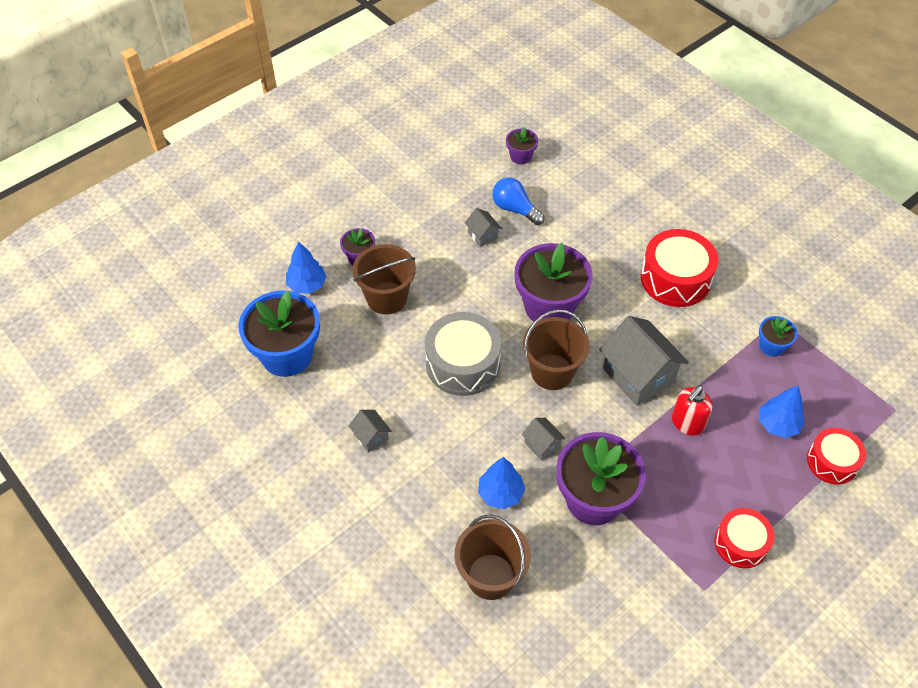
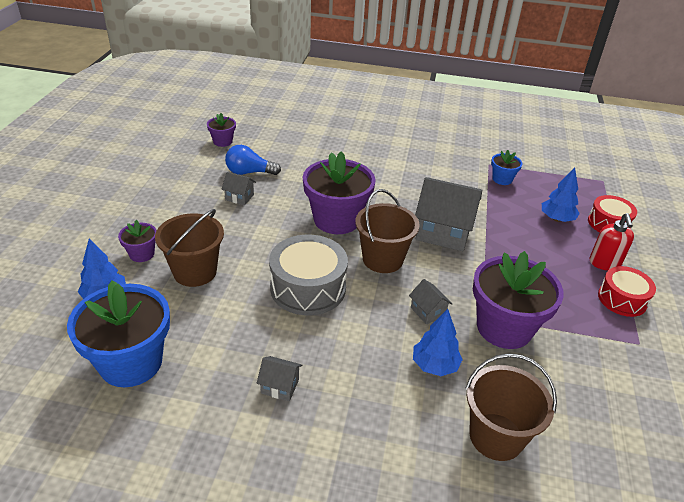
camera: 40 degrees left, 15 degrees down
grey house [522,418,566,461] -> grey house turned 45 degrees clockwise [409,279,452,324]
red drum [641,229,718,307] -> none
red soap dispenser [672,386,713,436] -> red soap dispenser moved to [589,213,634,271]

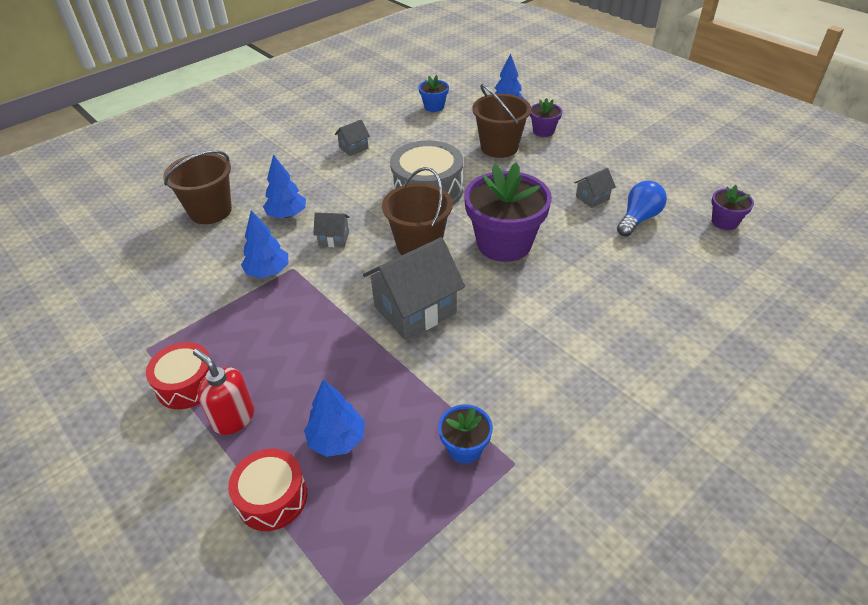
camera: 130 degrees right, 5 degrees up
blue flower pot [67,280,170,387] -> blue flower pot [419,75,449,112], size x0.48
purple flower pot [473,251,564,349] -> blue tree [241,210,289,278]

